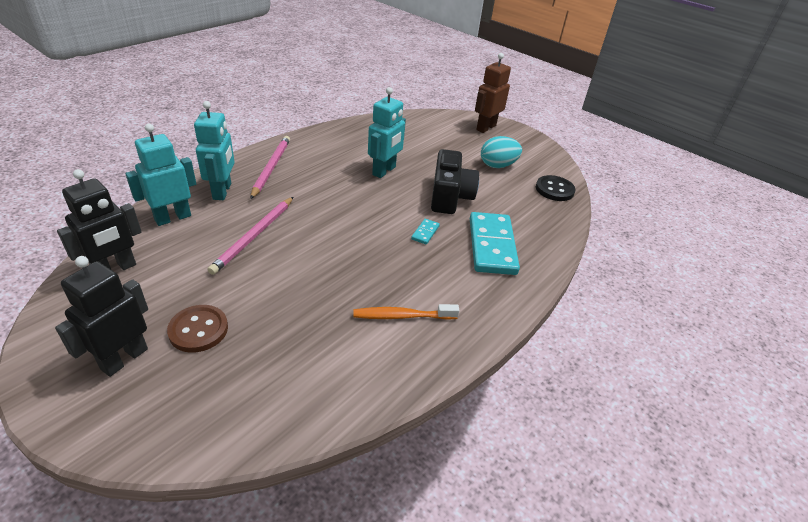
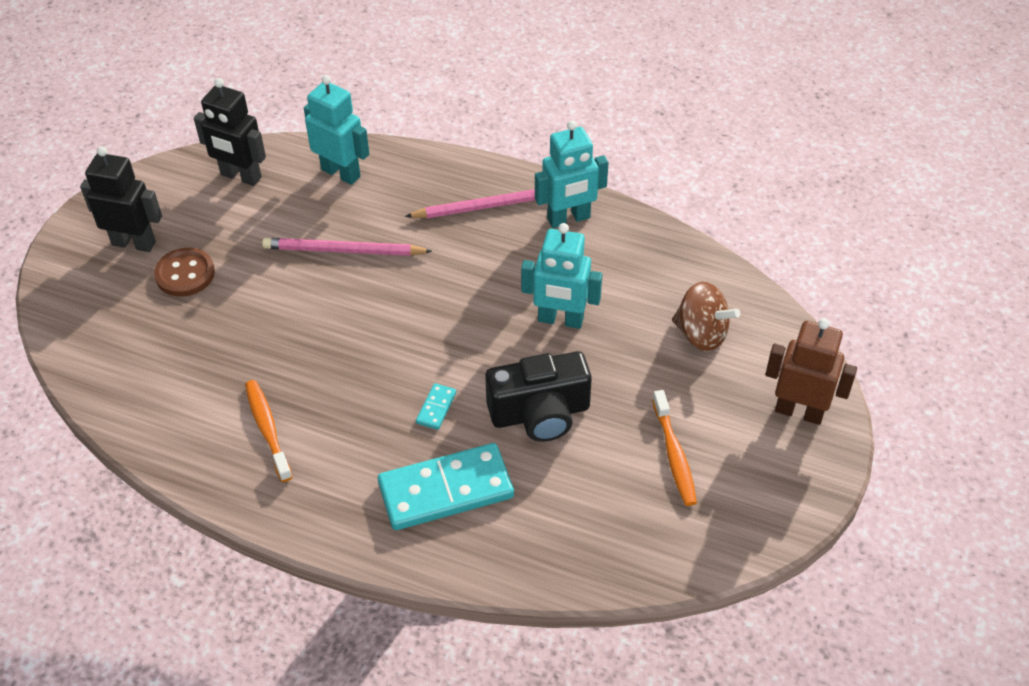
camera: 75 degrees right, 10 degrees up
turquoise robot [194,101,235,200] -> turquoise robot moved to [535,120,609,228]
turquoise domino [411,219,440,245] -> turquoise domino turned 75 degrees counterclockwise [416,383,456,430]
turquoise egg [481,136,522,168] -> orange toothbrush [652,390,697,506]
black button [536,175,576,201] -> none
none -> brown spinning top [672,282,740,351]

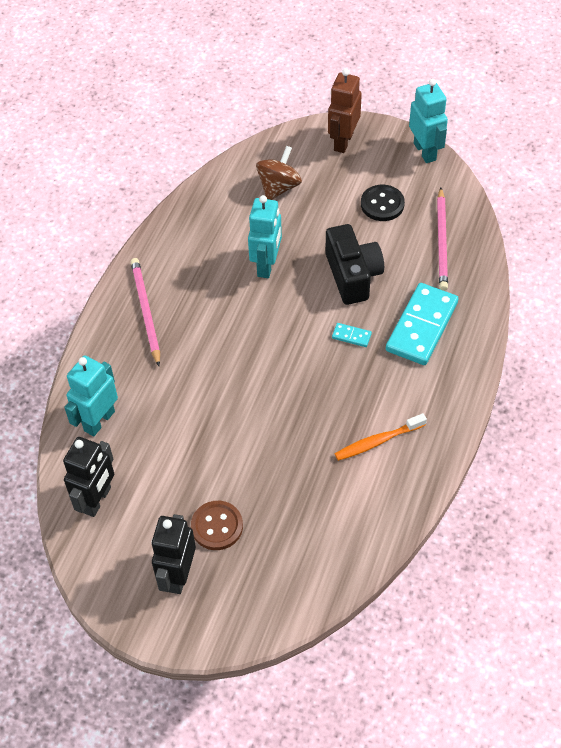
camera: 90 degrees left, 5 degrees up
pink pencil [262,238,432,256] -> pink pencil moved to [437,187,448,291]
turquoise domino [378,443,514,530] -> turquoise domino turned 45 degrees clockwise [386,283,459,365]
turquoise robot [535,120,609,228] -> turquoise robot moved to [409,79,448,163]
orange toothbrush [652,390,697,506] -> black button [361,185,405,221]

